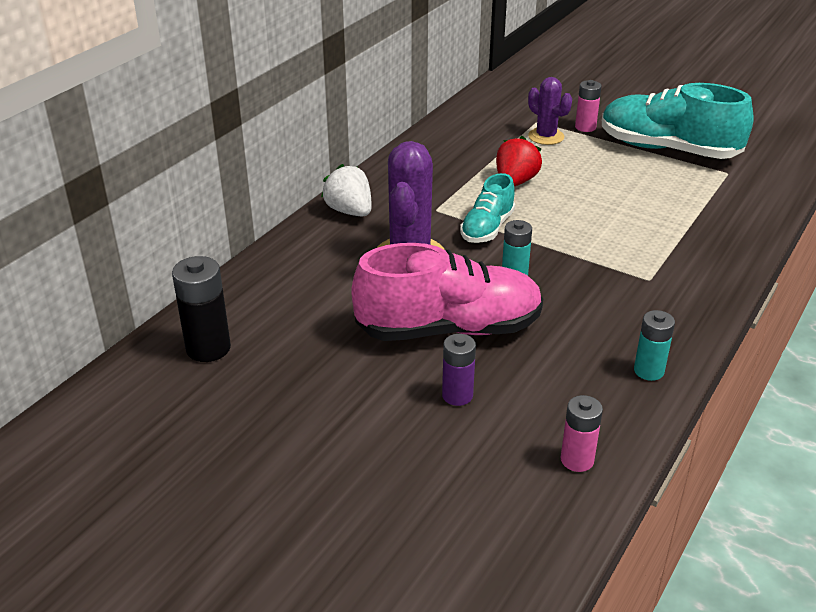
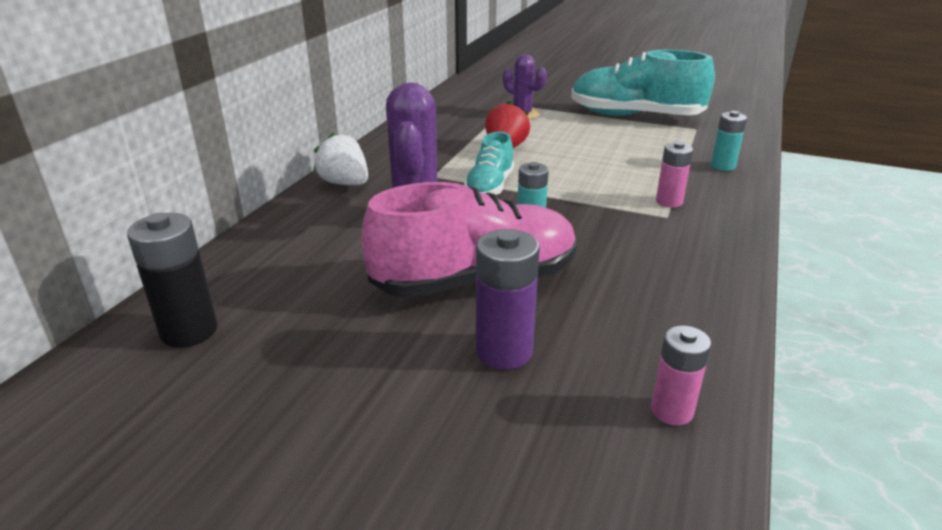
camera: 10 degrees left, 5 degrees down
purple battery [442,334,476,406] -> purple battery [476,229,539,369], size x1.52
pink battery [575,80,602,132] -> pink battery moved to [656,142,693,208]
turquoise battery [634,310,675,381] -> turquoise battery moved to [711,111,747,171]

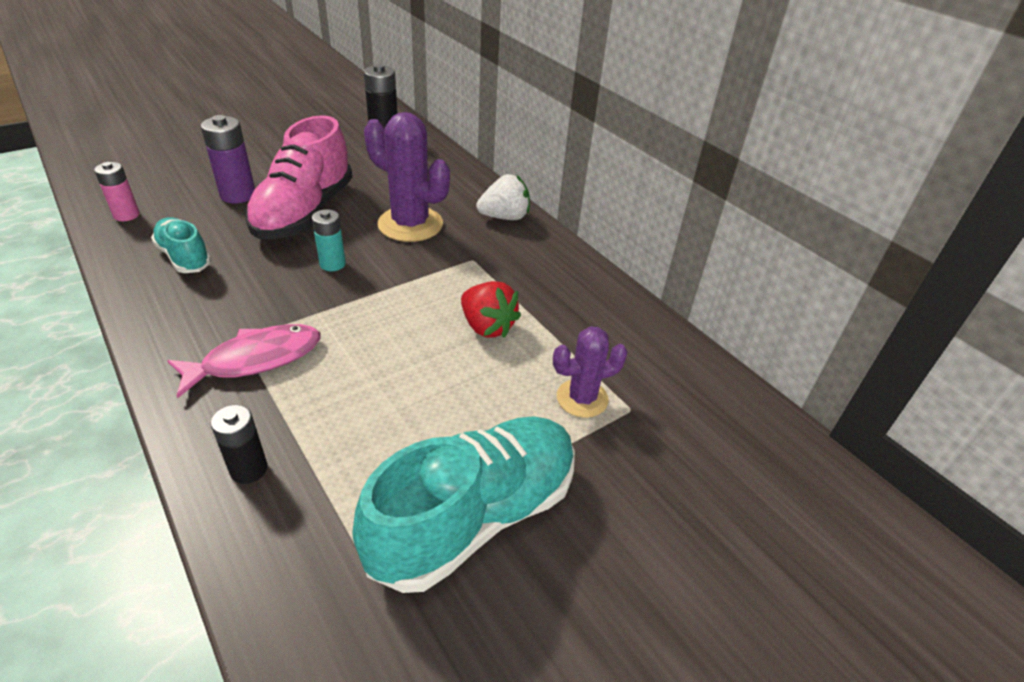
camera: 120 degrees right, 10 degrees up
turquoise shoe [464,132,514,195] -> turquoise shoe moved to [151,217,212,273]
pink battery [656,142,693,208] -> pink fish [167,324,320,398]
turquoise battery [711,111,747,171] -> black battery [211,405,267,484]

